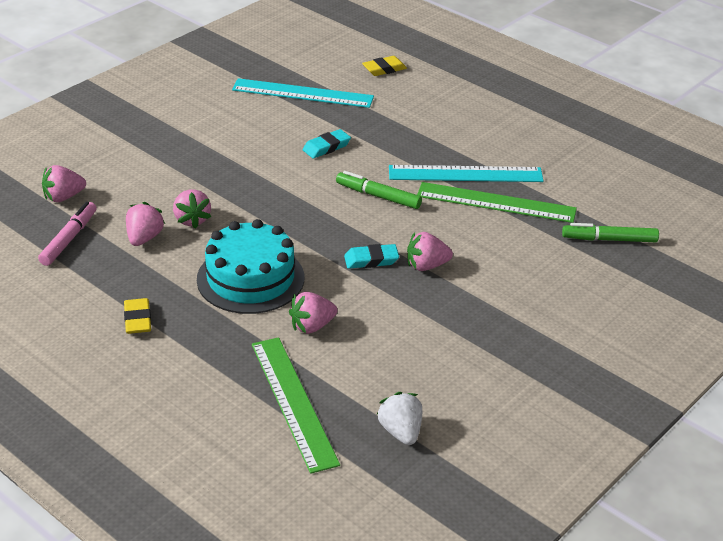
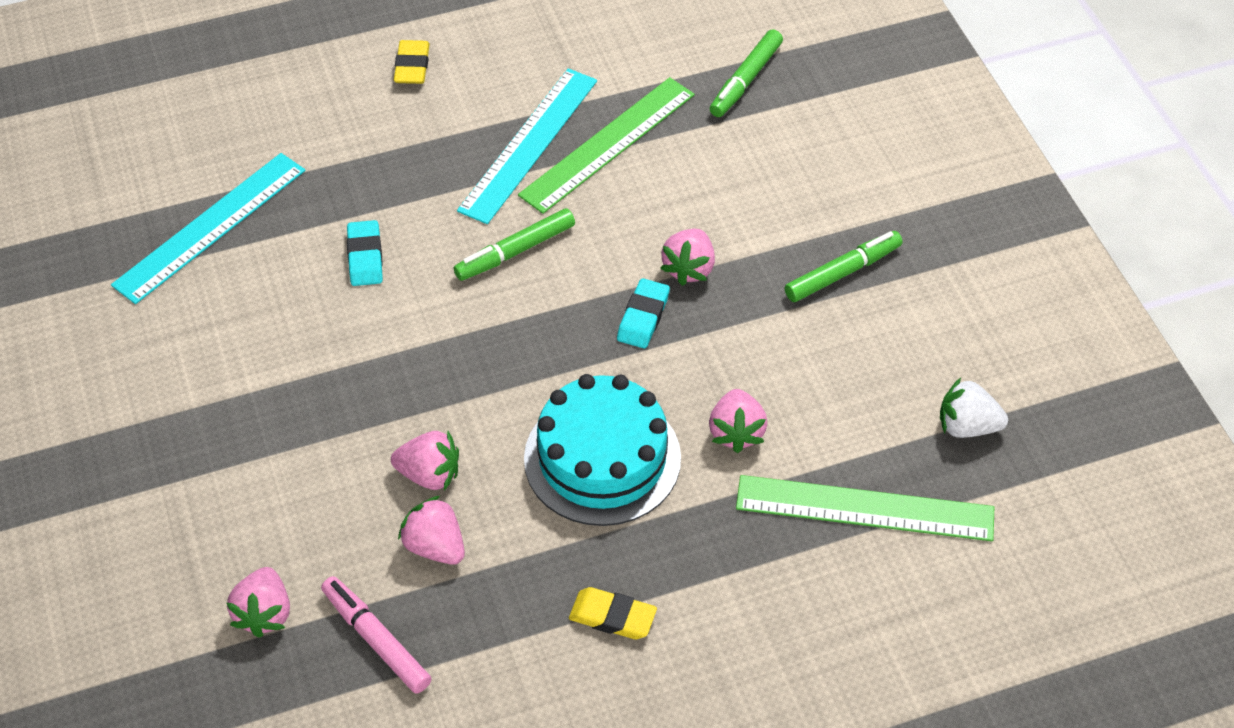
camera: 60 degrees left, 15 degrees up
yellow eraser [362,56,407,76] -> yellow eraser moved to [394,40,430,84]
none -> green marker [785,231,903,302]

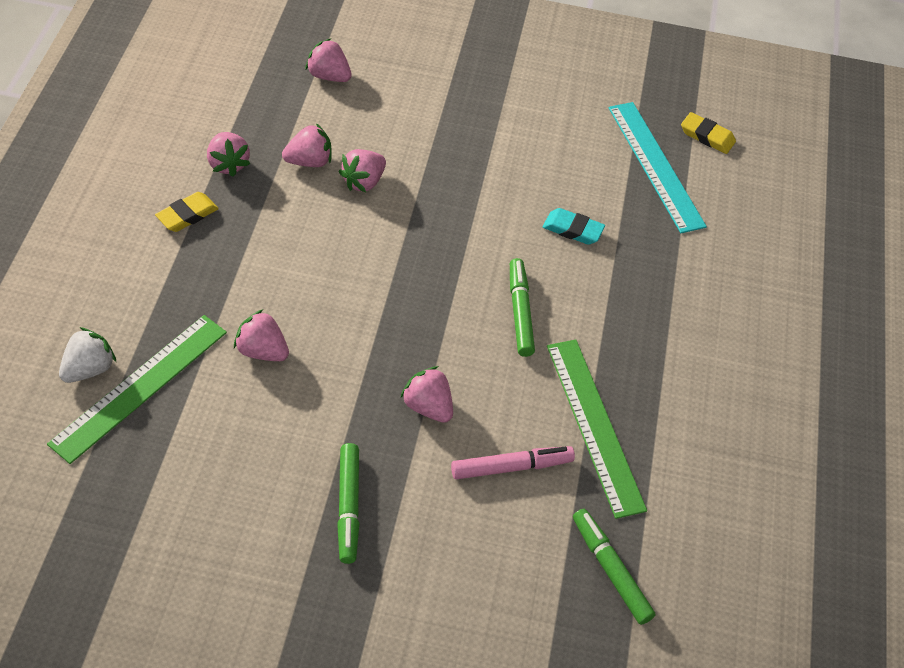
camera: 115 degrees right, 0 degrees up
pink marker [321,576,431,694] -> pink marker moved to [451,446,575,479]
yellow eraser [394,40,430,84] -> yellow eraser moved to [681,112,736,154]
turquoise ruler [457,68,597,224] -> none
turquoise cake [524,374,681,526] -> none
turquoise eraser [617,278,670,348] -> none
white strawberry [940,378,1008,438] -> white strawberry moved to [59,327,117,383]
none -> pink strawberry [207,132,251,177]

